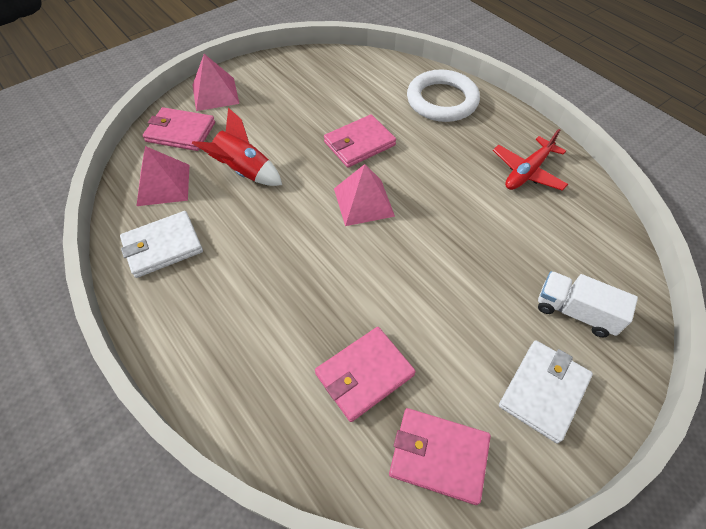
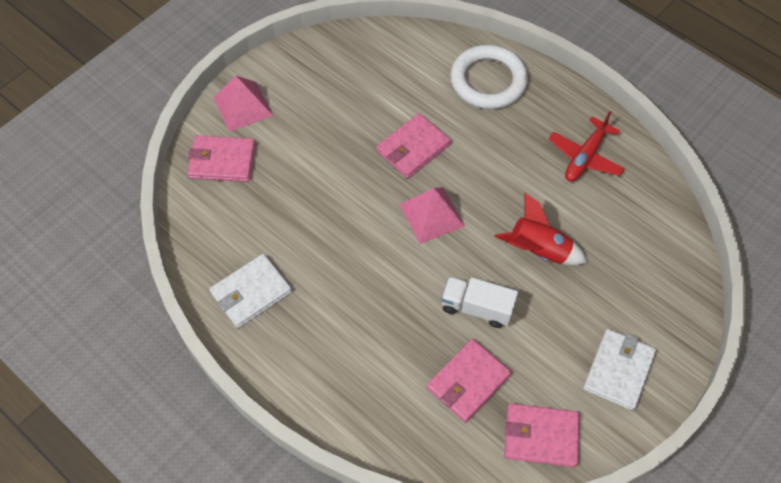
camera: 10 degrees left, 5 degrees up
pink pyramid [137,146,190,206] -> none
red rocket [192,107,282,186] -> red rocket moved to [495,193,587,265]
white truck [538,271,638,337] -> white truck moved to [441,277,518,328]

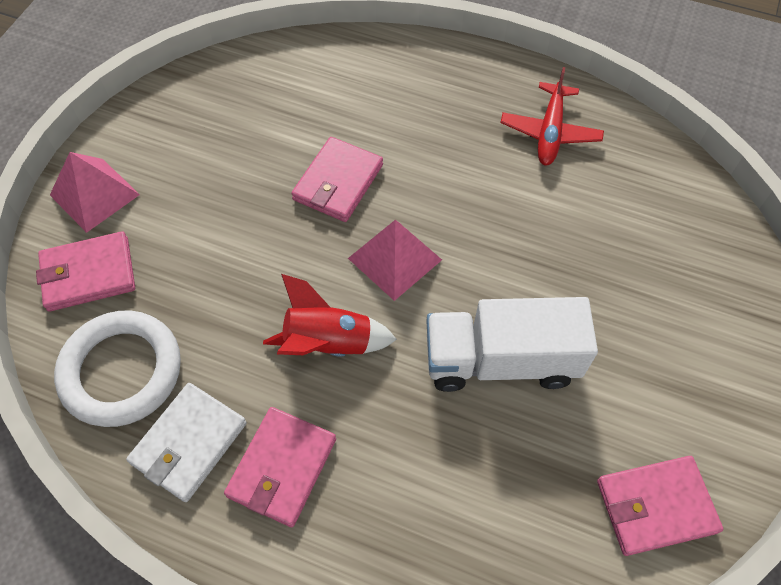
camera: 20 degrees left, 0 degrees up
pink wallet [426,339,511,423] -> pink wallet moved to [224,407,336,527]
white truck [441,277,518,328] -> white truck [426,297,598,392], size x1.56
white ring [450,45,528,109] -> white ring moved to [54,310,181,427]
red rocket [495,193,587,265] -> red rocket moved to [263,274,397,357]
white wallet [583,329,656,411] -> none

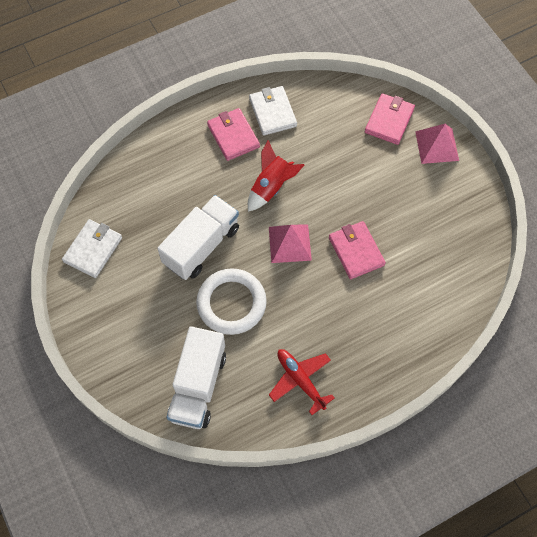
camera: 130 degrees right, 5 degrees up
white ring [54,310,181,427] -> white ring moved to [196,268,267,335]
pink wallet [597,456,723,556] -> white wallet [62,219,122,278]
none -> white truck [167,326,226,429]

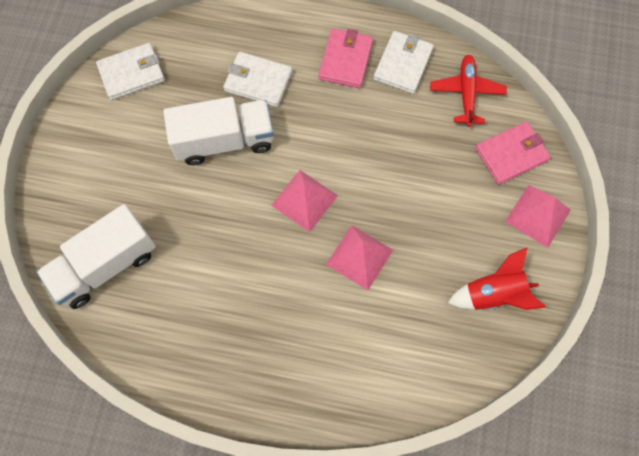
camera: 40 degrees right, 5 degrees up
white ring [196,268,267,335] -> none
red rocket [248,140,304,212] -> red rocket moved to [448,248,546,310]
red plane [269,349,335,415] -> red plane moved to [430,55,507,127]
pink wallet [329,221,386,279] -> pink pyramid [326,225,393,290]
none -> white wallet [223,52,292,107]

